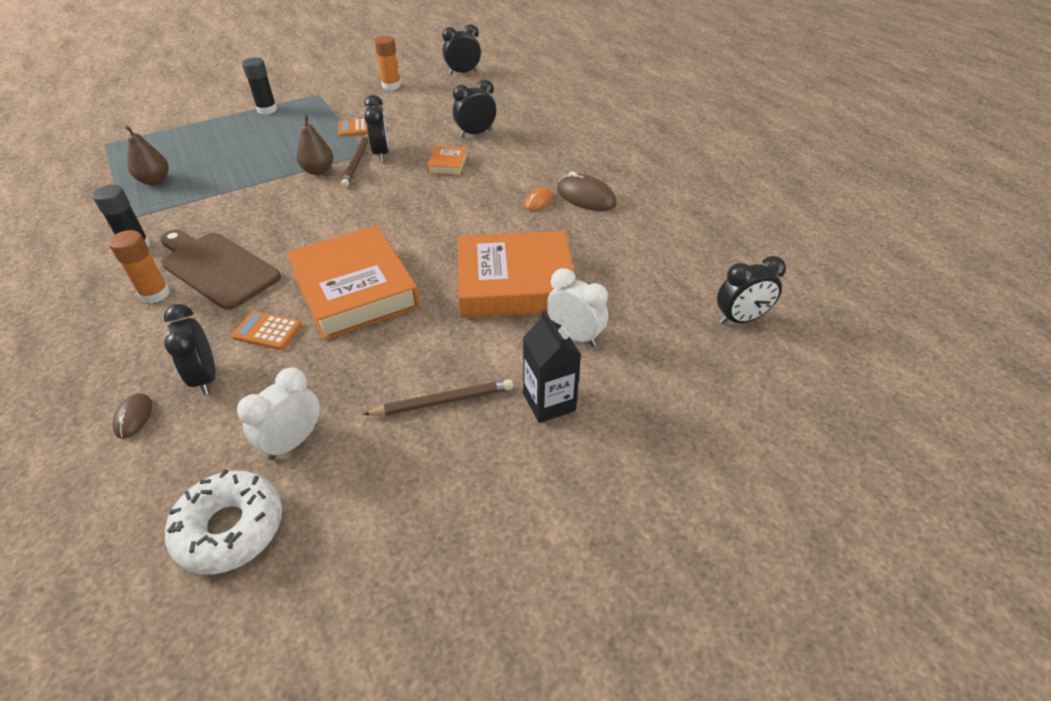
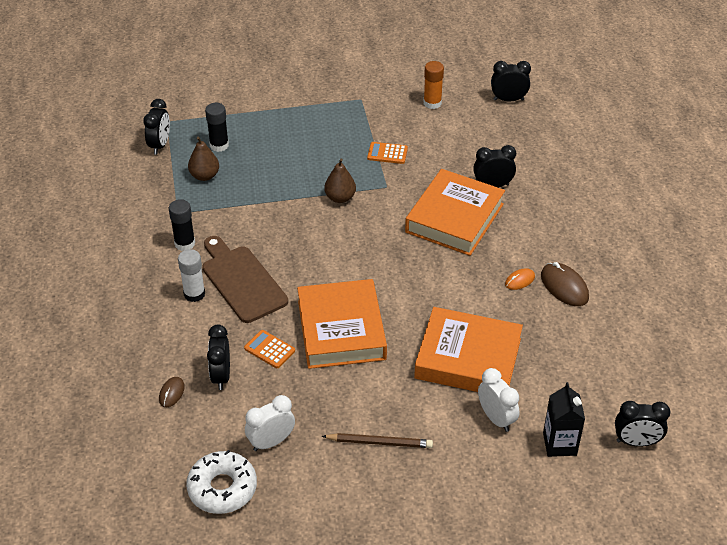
camera: 20 degrees right, 0 degrees up
orange glue stick [109,230,170,304] -> white glue stick [178,249,205,302]
black glue stick [242,57,277,114] -> black glue stick moved to [205,103,229,152]
brown pencil [341,133,368,188] -> none
black clock [364,95,389,162] -> black clock moved to [143,99,170,155]
orange book [427,146,468,176] -> orange book [405,169,505,256], size x2.34
black carton [523,310,581,423] -> black carton moved to [543,382,585,457]

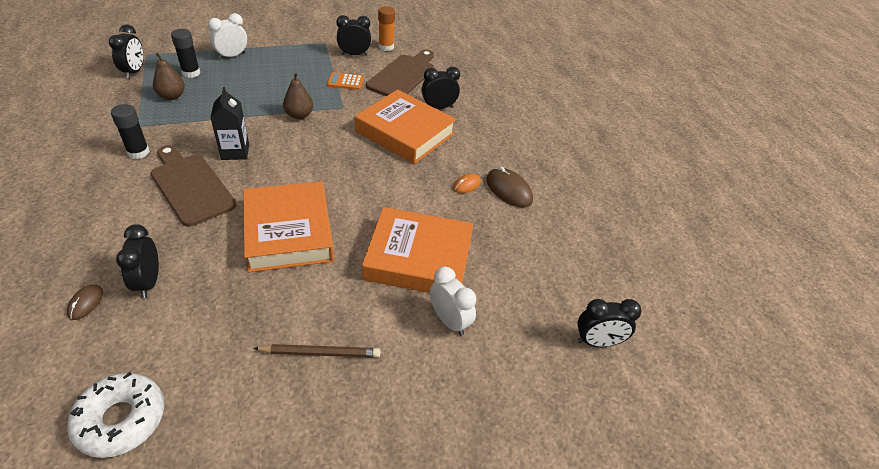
camera: 10 degrees left, 0 degrees up
white glue stick [178,249,205,302] -> none
orange calculator [244,330,295,368] -> none
white clock [245,395,295,451] -> white clock moved to [208,13,247,60]
orange book [405,169,505,256] -> orange book turned 75 degrees counterclockwise [355,89,456,164]
black clock [491,61,531,102] -> black clock moved to [336,15,371,55]
black carton [543,382,585,457] -> black carton moved to [210,87,249,160]
none -> brown cutting board [366,50,434,96]

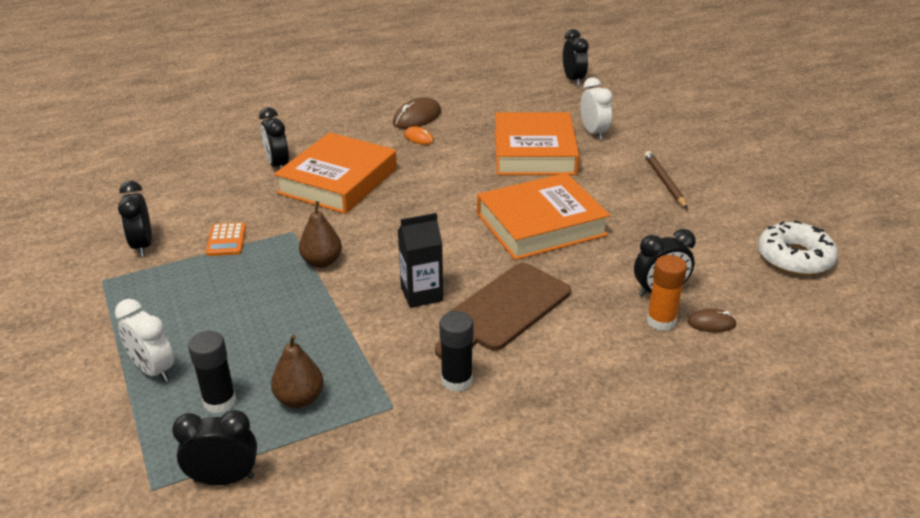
camera: 95 degrees left, 10 degrees down
brown cutting board [366,50,434,96] -> none
orange glue stick [378,6,395,51] -> orange glue stick moved to [647,255,687,331]
white clock [430,267,476,335] -> white clock turned 120 degrees clockwise [580,77,613,140]

